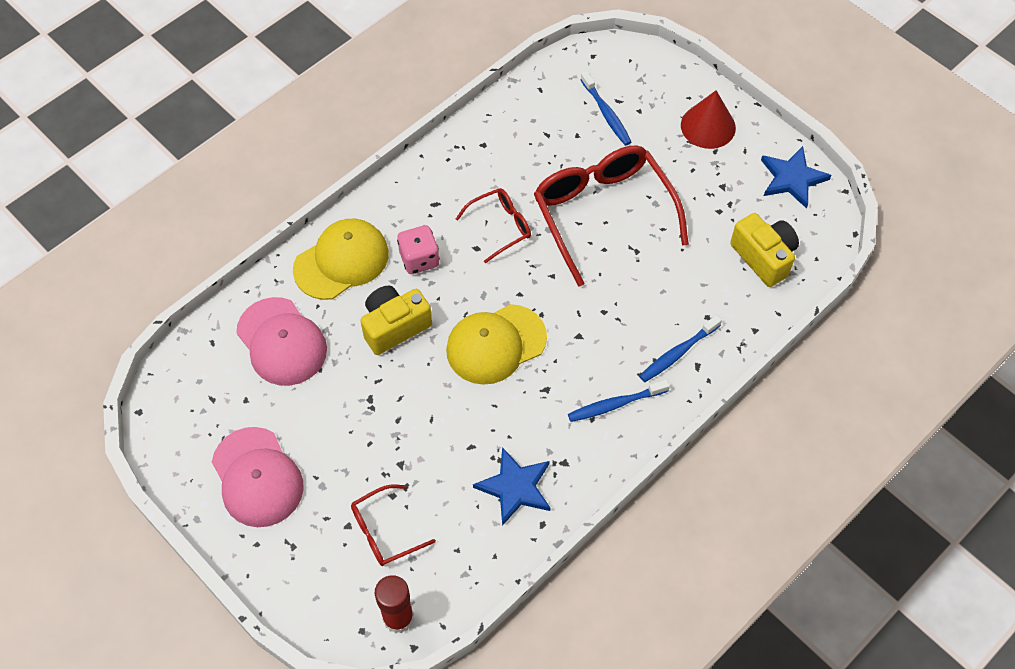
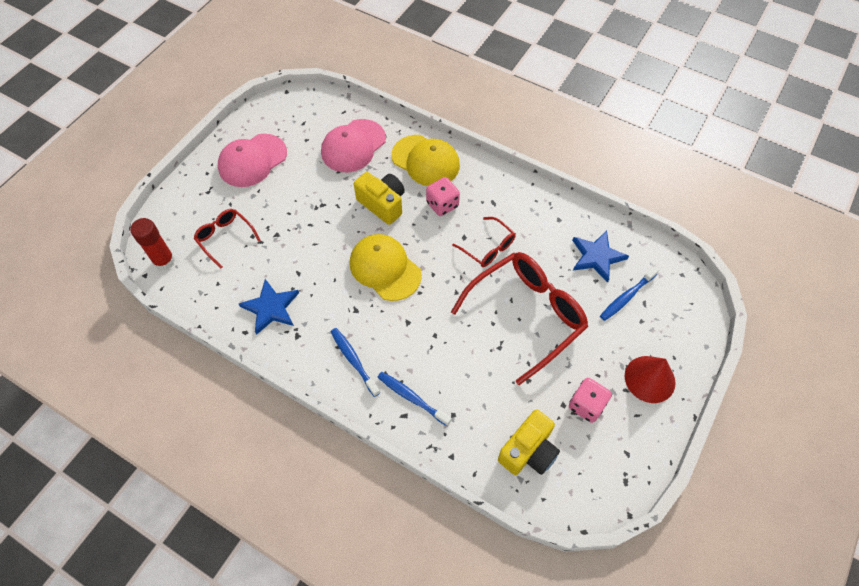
camera: 75 degrees right, 0 degrees up
blue star [761,146,831,209] -> blue star moved to [572,231,629,283]
none -> pink dice [569,378,612,423]

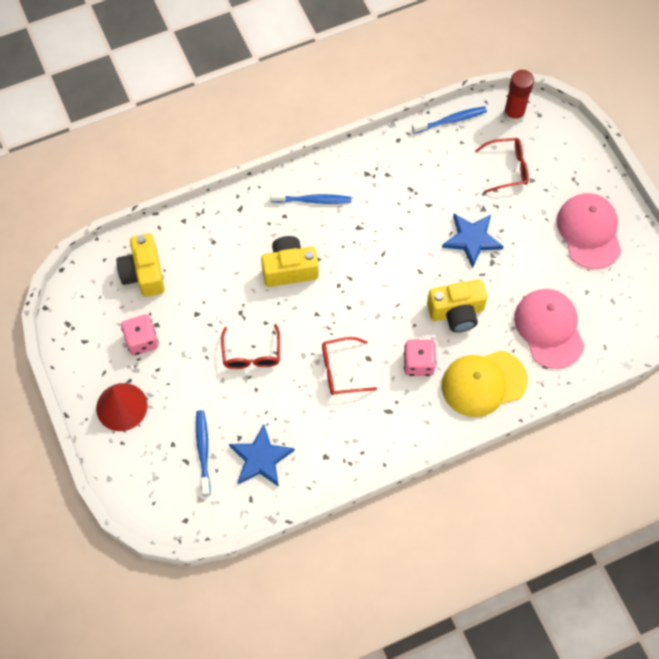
camera: 125 degrees right, 5 degrees up
blue star [239,279,299,335] -> blue star moved to [442,214,504,268]
yellow cap [350,234,422,301] -> none
blue toothbrush [378,372,452,426] -> blue toothbrush moved to [412,106,487,134]
red glasses [451,252,588,385] -> red glasses [221,324,280,369], size x0.50
none -> yellow camera [261,236,319,287]

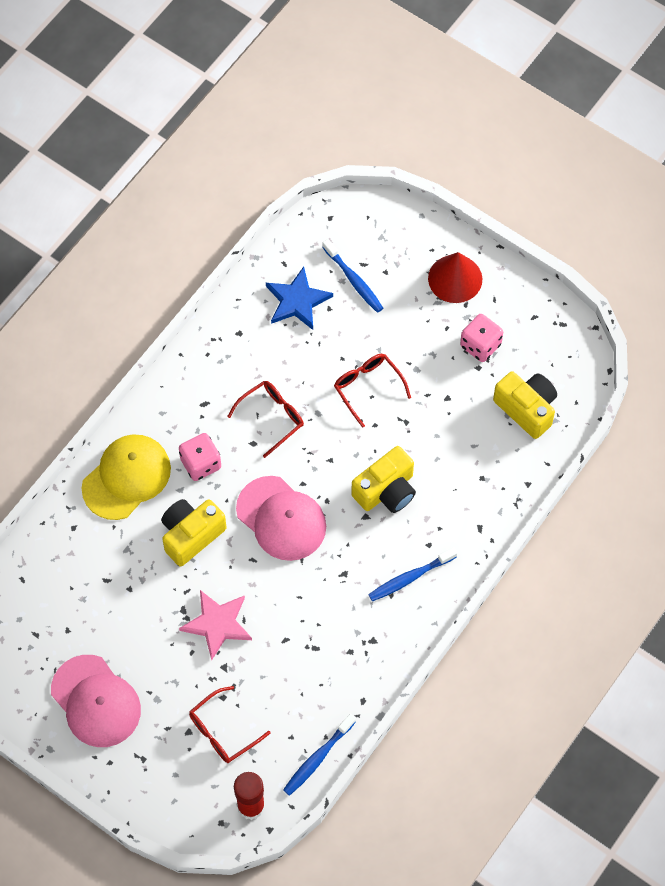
camera: 150 degrees right, 0 degrees up
blue star [442,214,504,268] -> pink star [179,590,252,661]
pink cap [514,289,585,369] -> pink cap moved to [236,476,326,561]

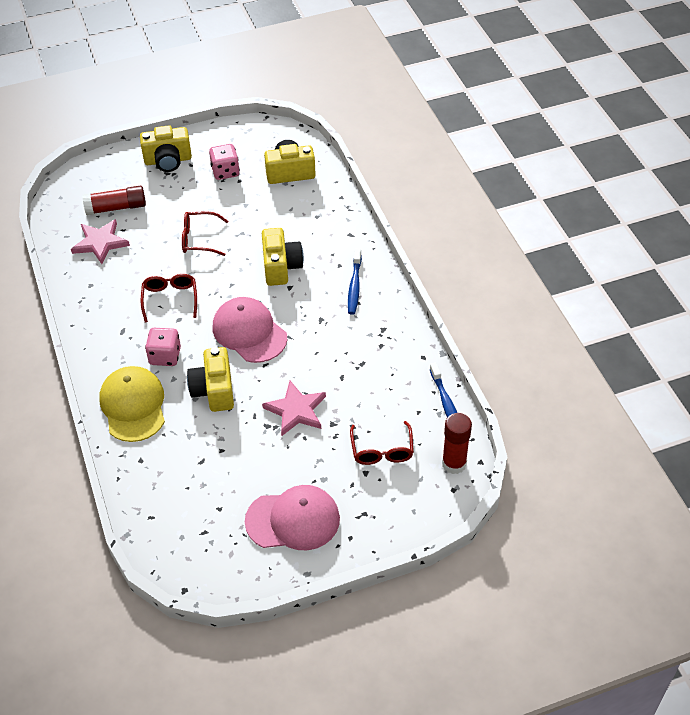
camera: 55 degrees left, 15 degrees down
pink cap [236,476,326,561] -> pink cap turned 120 degrees counterclockwise [213,297,287,363]
blue star [266,267,333,330] -> pink star [71,219,130,264]
blue toothbrush [322,239,383,313] -> red glue stick [82,186,146,215]
red cone [428,252,482,303] -> yellow camera [140,125,192,172]

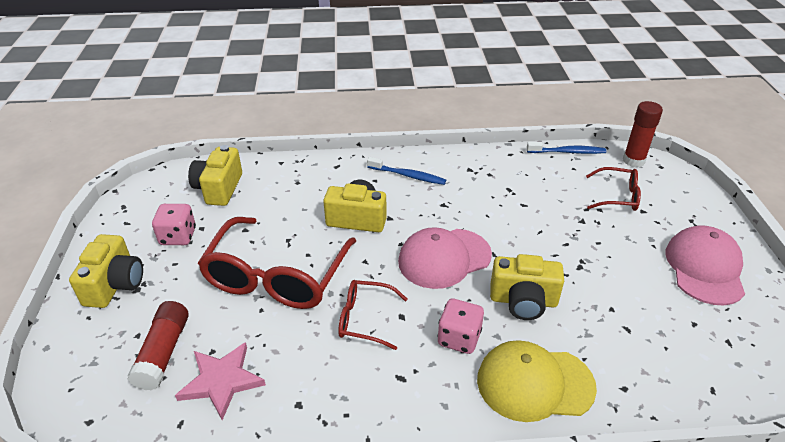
camera: 75 degrees left, 10 degrees down
red glasses [182,211,228,256] -> red glasses [198,217,356,309], size x1.98
pink star [262,381,326,436] -> none

